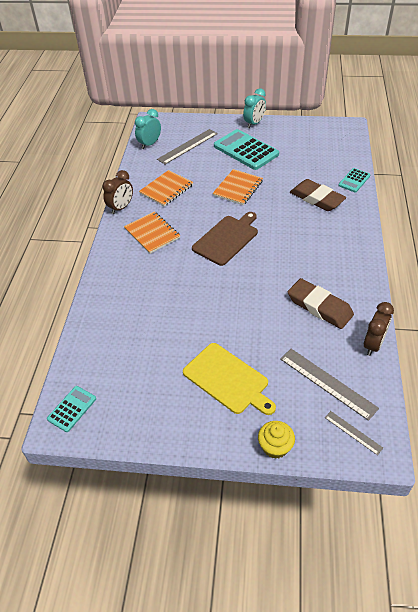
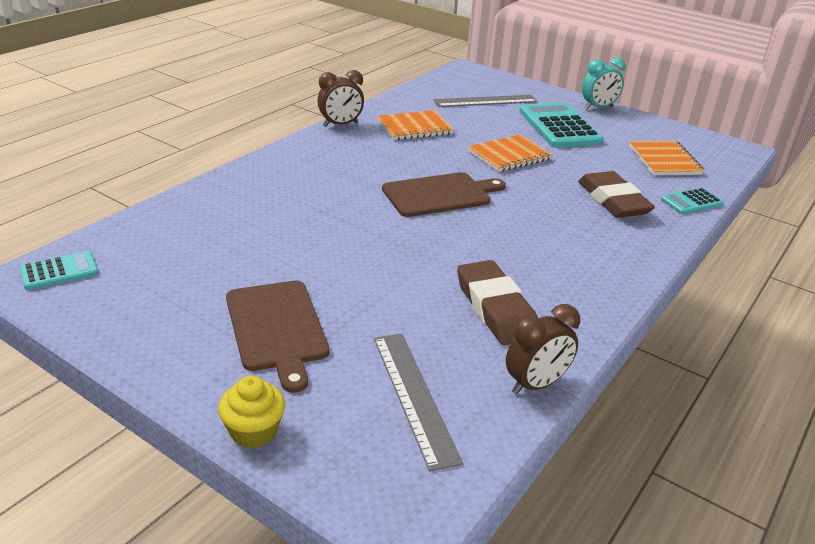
camera: 25 degrees right, 15 degrees down
orange notebook [124,212,180,254] -> orange notebook moved to [629,141,705,175]
turquoise clock [135,109,161,149] -> none
yellow cutting board [183,343,276,415] -> brown cutting board [226,281,329,393]
grey ruler [325,411,383,455] -> none

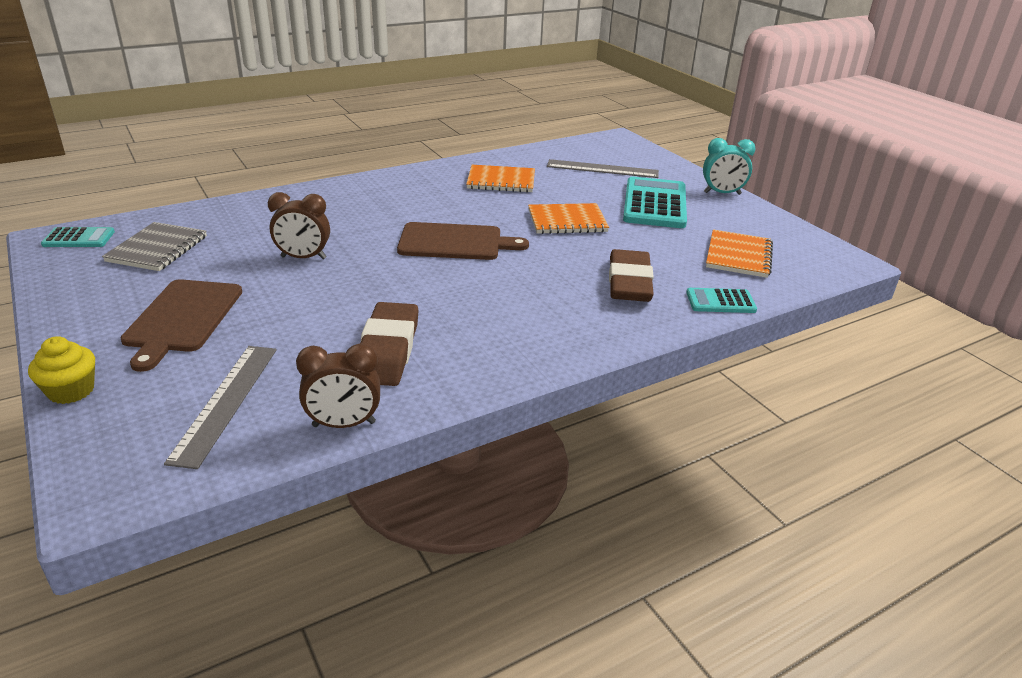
camera: 25 degrees right, 0 degrees up
brown clock [317,70,364,127] -> brown clock moved to [268,192,330,259]
none -> grey notebook [102,222,207,271]

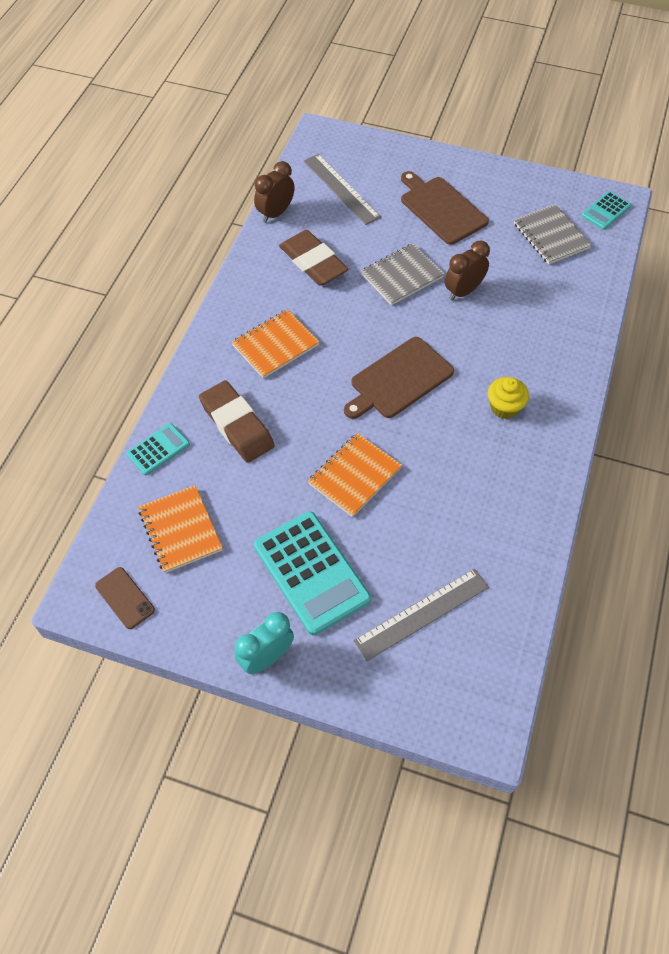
camera: 140 degrees right, 25 degrees up
yellow cupcake [28,336,95,404] -> yellow cupcake moved to [488,377,529,419]
orange notebook [466,165,535,193] -> orange notebook moved to [232,309,320,379]
none -> brown phone [95,567,155,629]
none -> grey notebook [361,243,445,305]

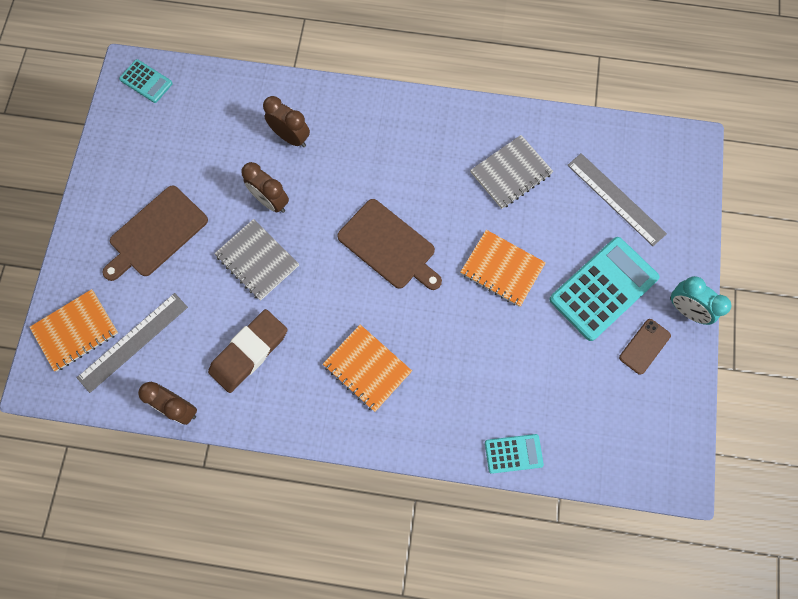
camera: 100 degrees left, 15 degrees up
brown phone [95,567,155,629] -> brown phone moved to [619,319,671,375]
turquoise calculator [126,423,190,475] -> turquoise calculator turned 135 degrees clockwise [485,434,544,474]
orange notebook [138,485,223,573] -> orange notebook moved to [29,289,118,372]
brown eraser [199,380,275,463] -> none
yellow cupcake [488,377,529,419] -> none
grey notebook [514,204,591,264] -> grey notebook moved to [470,135,553,209]
none -> brown clock [263,96,310,147]

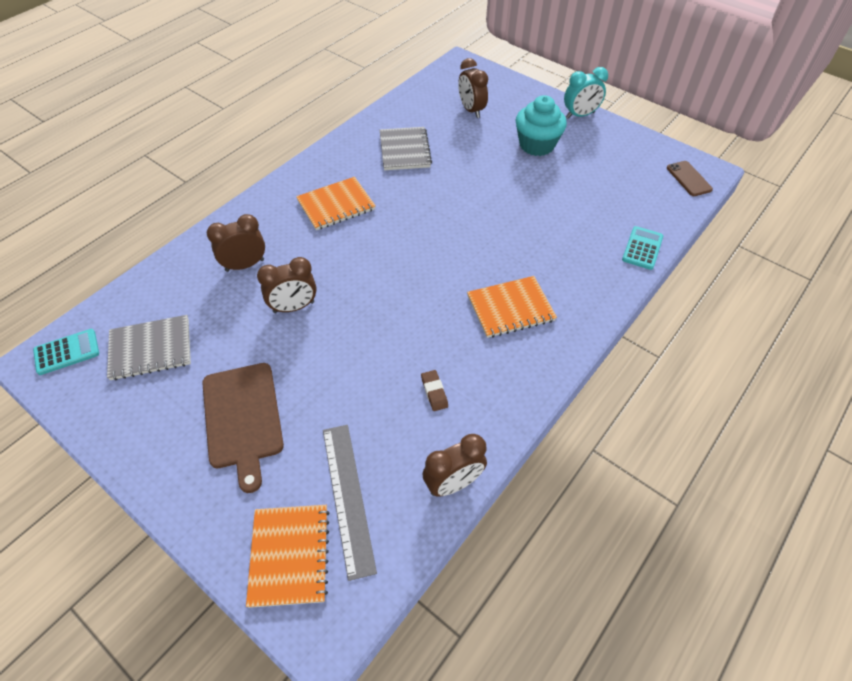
camera: 60 degrees left, 20 degrees down
brown eraser [208,309,287,393] -> brown eraser [421,370,448,411], size x0.43
grey notebook [214,219,299,300] -> grey notebook moved to [107,315,191,380]
brown cutting board [337,199,442,290] -> none
orange notebook [461,230,546,307] -> orange notebook moved to [296,177,376,230]
turquoise calculator [549,237,659,341] -> turquoise cupcake [515,95,567,156]
grey ruler [567,153,667,246] -> brown clock [458,58,488,118]
brown phone [619,319,671,375] -> brown phone moved to [667,161,713,196]

